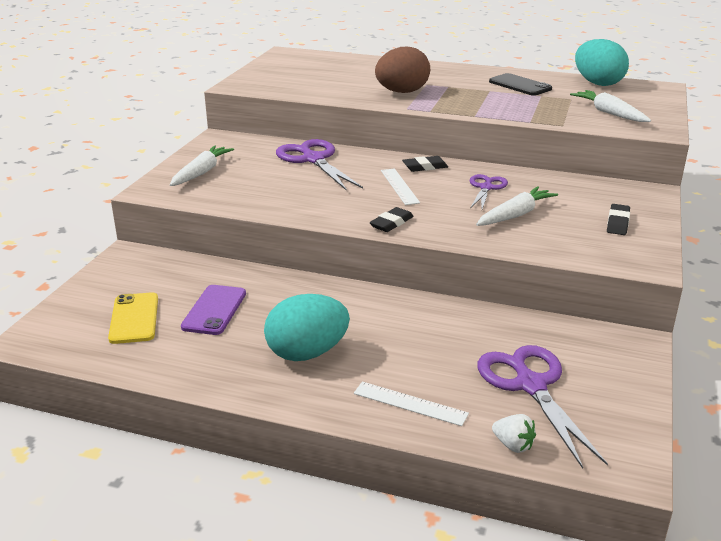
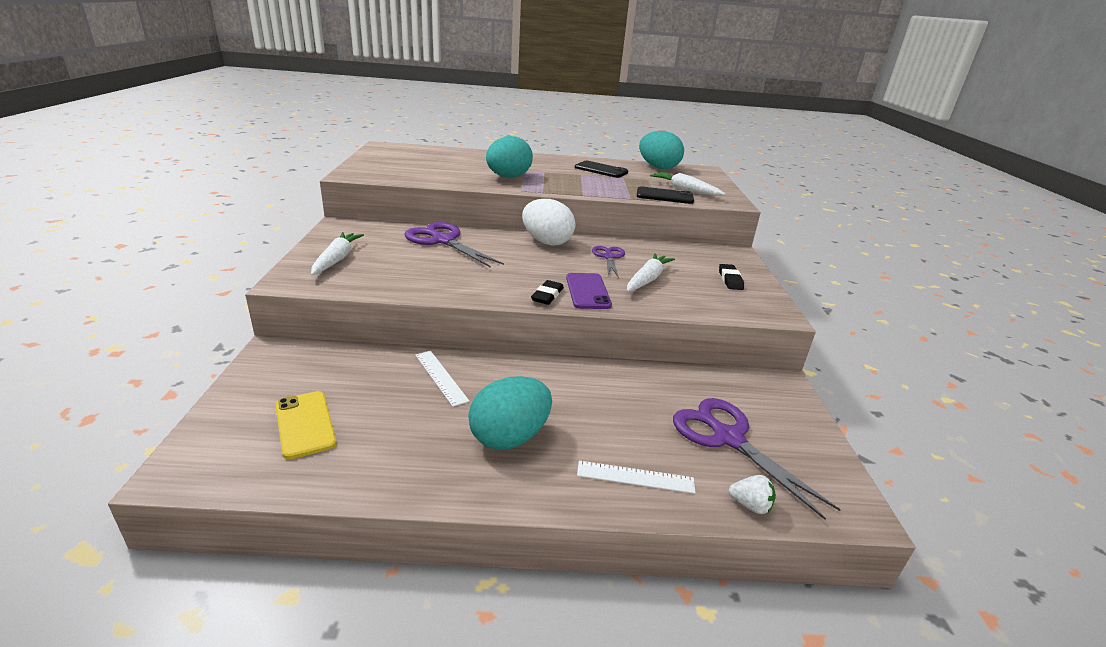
camera: 20 degrees left, 0 degrees up
purple phone [181,285,246,335] -> purple phone moved to [566,273,612,309]
brown egg [375,47,430,93] -> turquoise egg [486,136,533,178]
white ruler [381,168,420,205] -> white ruler moved to [415,351,469,407]
black eraser [402,156,448,172] -> white egg [522,199,575,246]
none -> black phone [637,186,694,204]

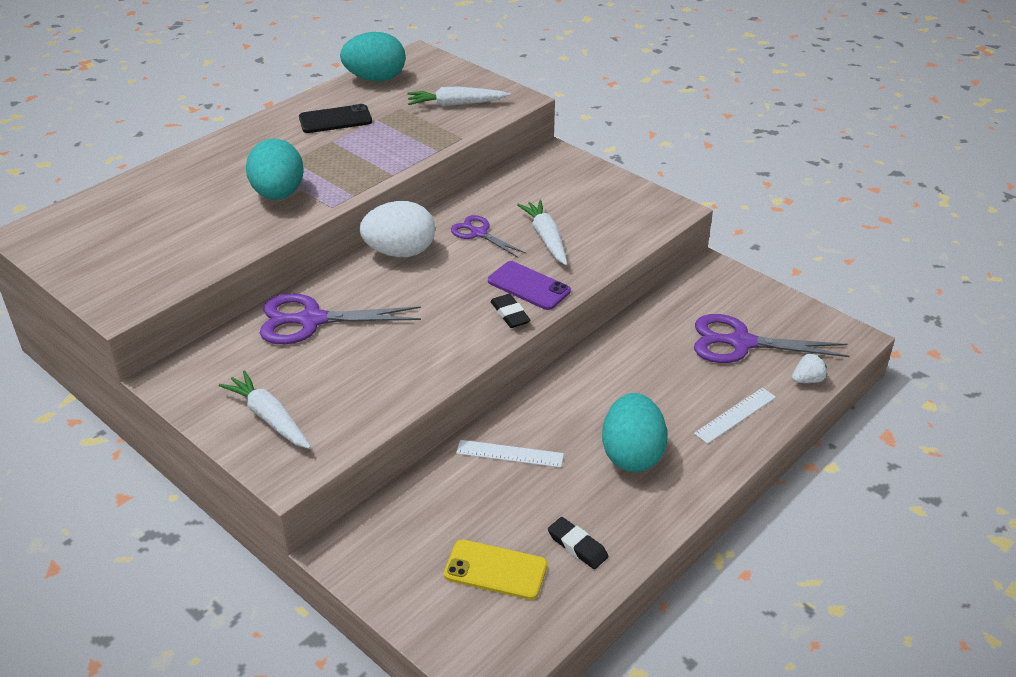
camera: 45 degrees left, 10 degrees up
black phone [637,186,694,204] -> none
black eraser [719,264,744,290] -> black eraser moved to [548,517,608,569]

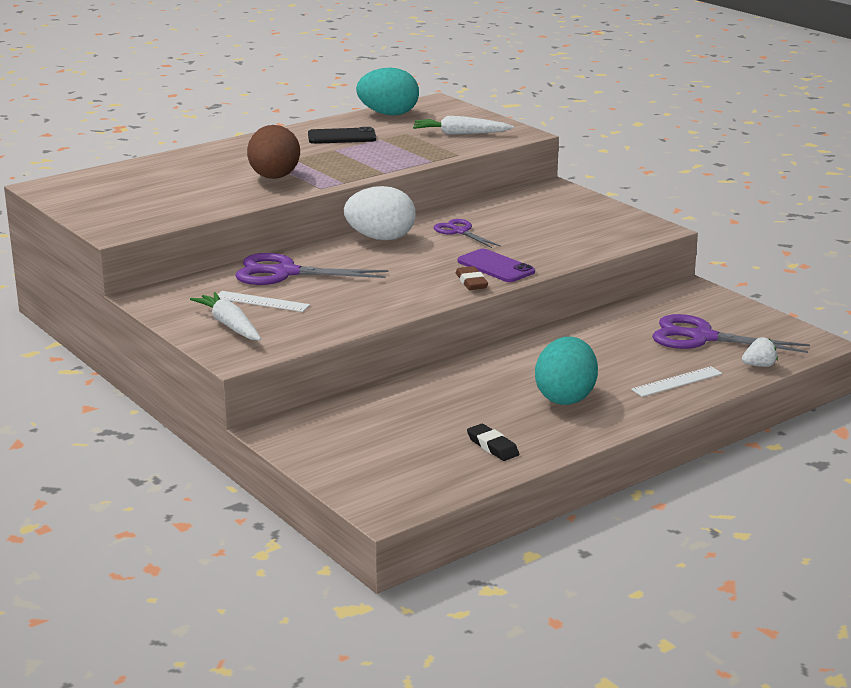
camera: 10 degrees right, 15 degrees down
turquoise egg [246,139,304,200] -> brown egg [247,125,300,179]
yellow phone [444,540,547,600] -> none
white ruler [456,440,564,468] -> white ruler moved to [217,291,310,312]
black eraser [490,294,531,328] -> brown eraser [456,266,488,290]
white carrot [517,200,567,265] -> none

